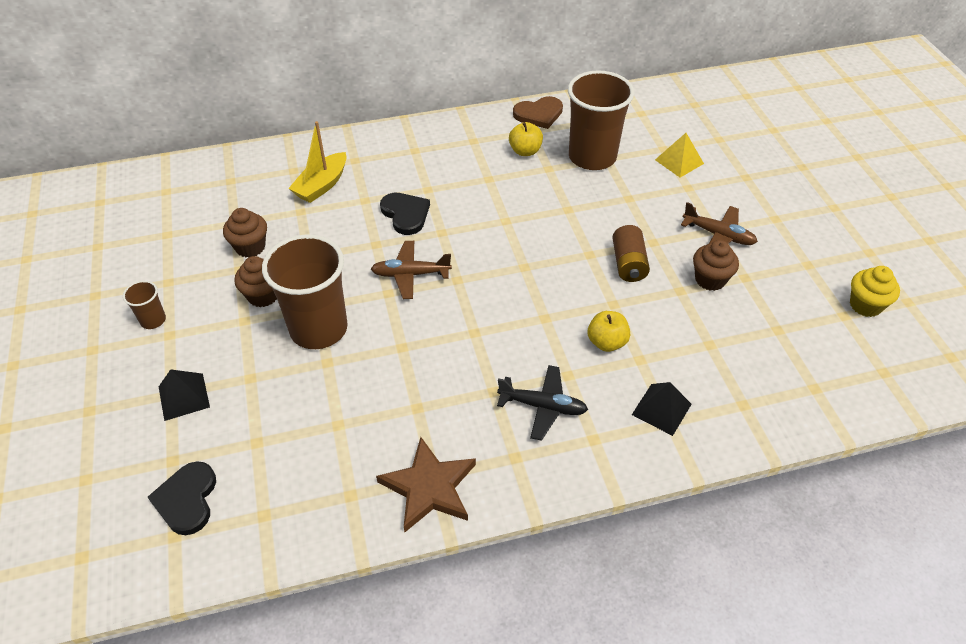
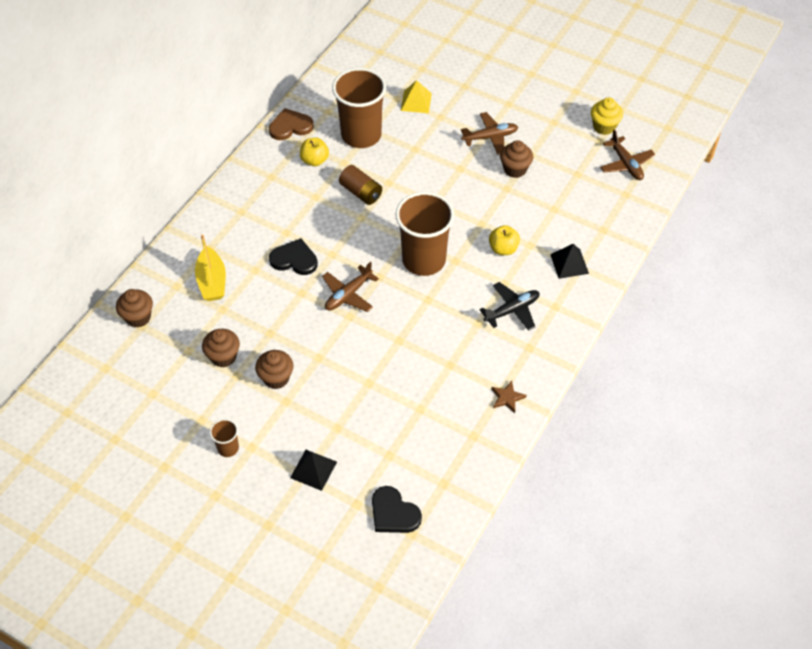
camera: 45 degrees left, 5 degrees up
brown cup [262,234,348,349] -> brown cup moved to [395,192,455,276]
brown star [376,437,476,532] -> brown star [491,381,526,413], size x0.50
brown heart [513,96,563,129] -> brown heart turned 135 degrees counterclockwise [269,108,314,140]
brown battery [612,225,650,282] -> brown battery moved to [339,165,382,205]
none -> brown cupcake [116,289,153,328]
none -> brown plane [600,129,655,180]

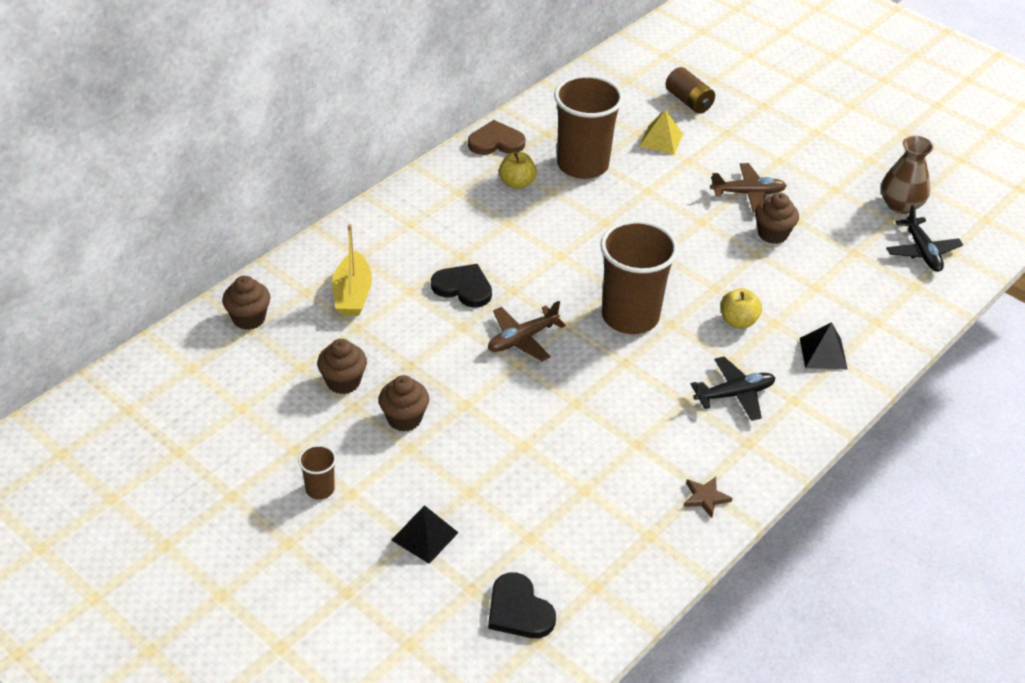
camera: 10 degrees right, 10 degrees down
brown battery [339,165,382,205] -> brown battery moved to [665,67,715,114]
yellow cupcake [591,98,623,135] -> brown vase [881,136,934,214]
brown plane [600,129,655,180] -> black plane [886,205,963,272]

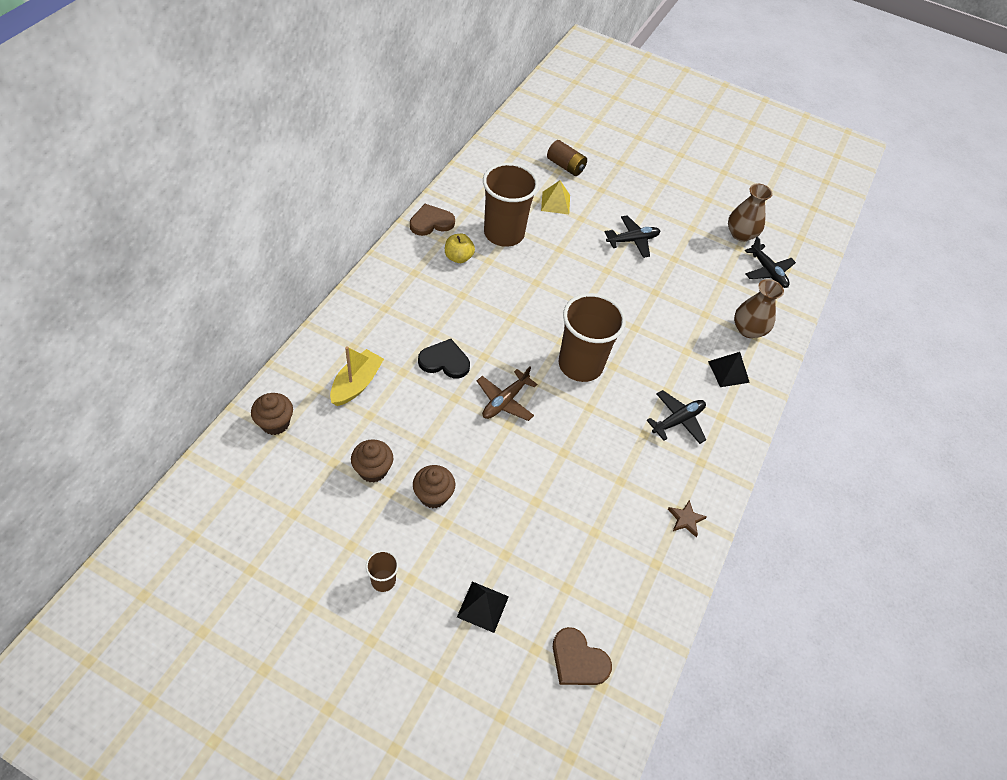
camera: 20 degrees left, 10 degrees up
yellow boat [332,224,372,316] -> yellow boat turned 135 degrees counterclockwise [330,346,384,406]
black heart [488,572,556,638] -> brown heart [553,627,612,685]
brown plane [710,163,787,212] -> black plane [604,215,660,258]
yellow apple [720,288,762,329] -> none
brown cupcake [755,193,799,244] -> none
none -> brown vase [734,279,784,338]

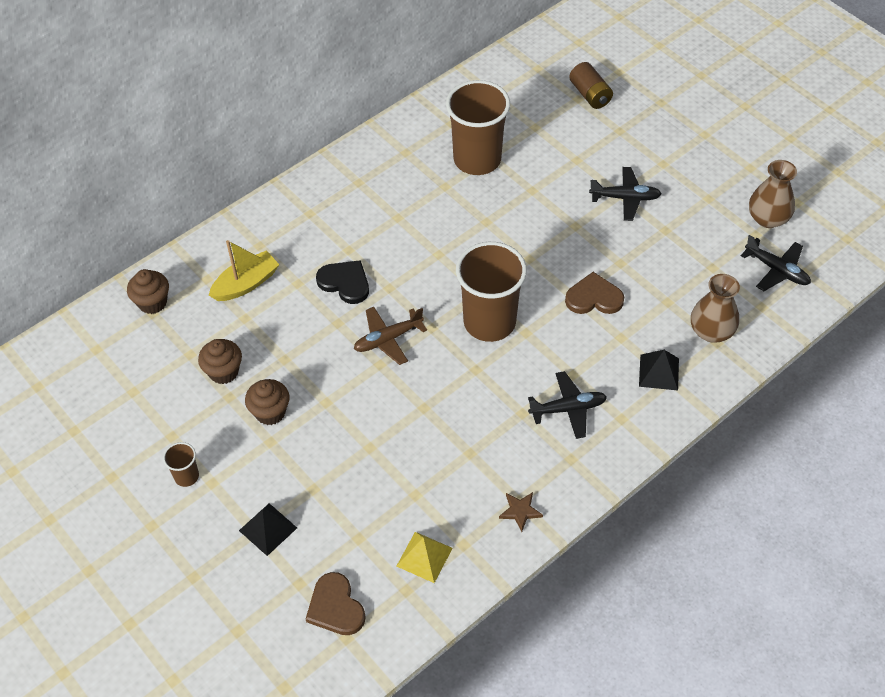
camera: 30 degrees right, 0 degrees up
brown heart [410,204,455,236] -> brown heart moved to [565,272,624,314]
yellow apple [445,234,475,263] -> none
yellow pyramid [541,181,570,214] -> yellow pyramid moved to [396,532,453,583]
black plane [745,236,796,288] -> black plane turned 45 degrees counterclockwise [741,235,811,291]

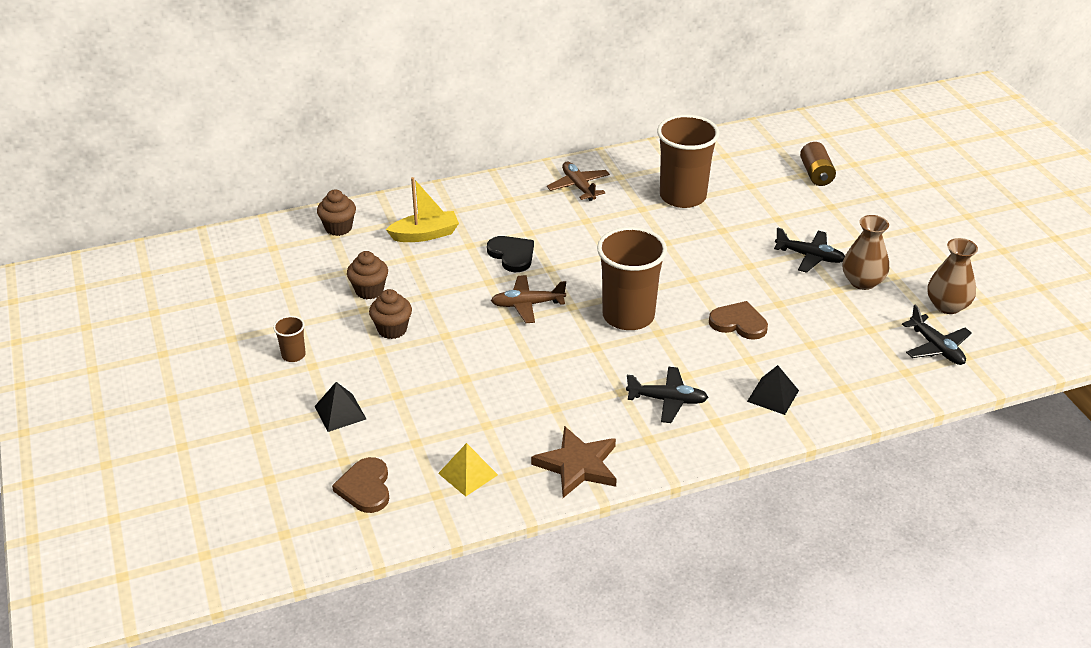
camera: 20 degrees right, 15 degrees down
brown star [499,492,543,532] -> brown star [531,426,617,498], size x1.98
brown vase [691,274,740,343] -> brown vase moved to [843,215,889,290]
none -> brown plane [547,162,610,201]

